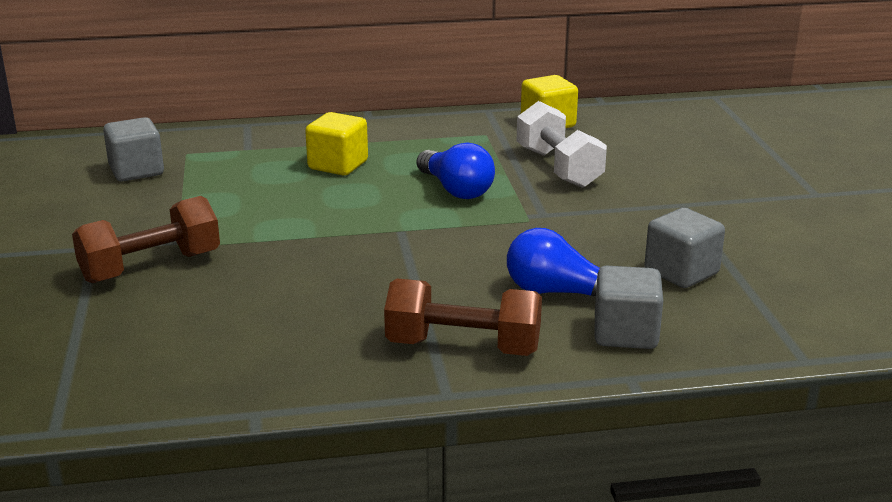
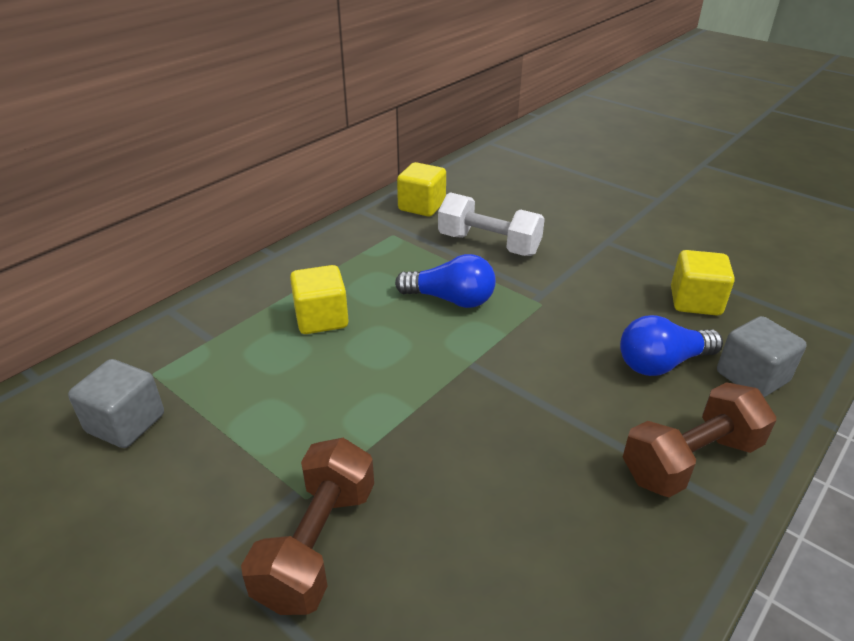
camera: 40 degrees left, 10 degrees up
grey cube [644,208,725,288] -> yellow cube [671,250,735,316]

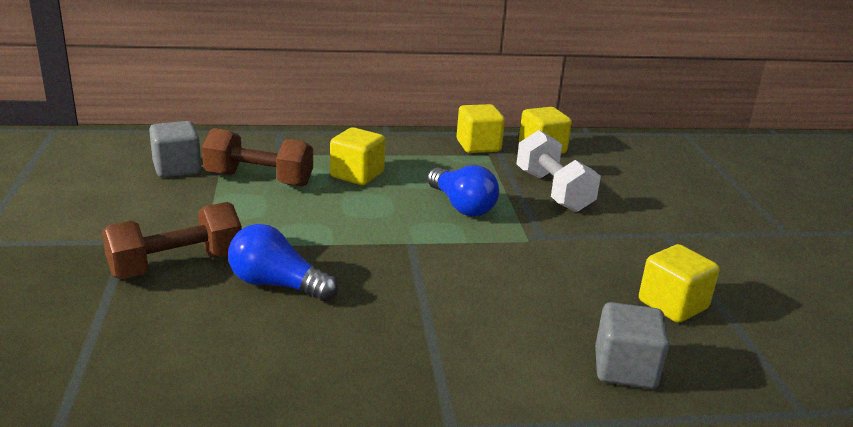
camera: 40 degrees right, 10 degrees down
blue light bulb [620,315,723,376] -> blue light bulb moved to [228,224,338,301]
brown dumbbell [623,382,776,498] -> brown dumbbell moved to [202,128,313,187]
none -> yellow cube [457,104,505,153]

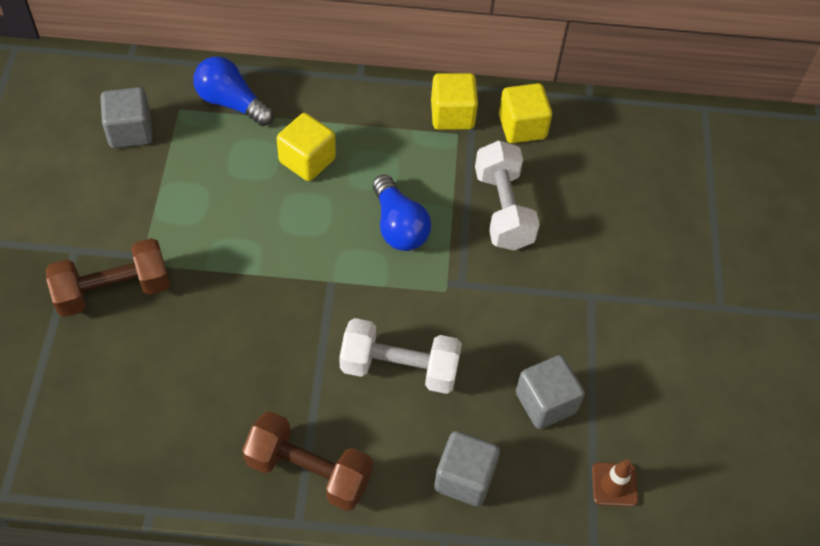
camera: 10 degrees right, 30 degrees up
brown dumbbell [202,128,313,187] -> brown dumbbell moved to [242,411,373,511]
blue light bulb [228,224,338,301] -> blue light bulb moved to [193,57,274,126]
yellow cube [639,244,720,323] -> grey cube [516,355,585,429]
none -> white dumbbell [339,318,462,394]
none -> brown traffic cone [592,459,638,507]

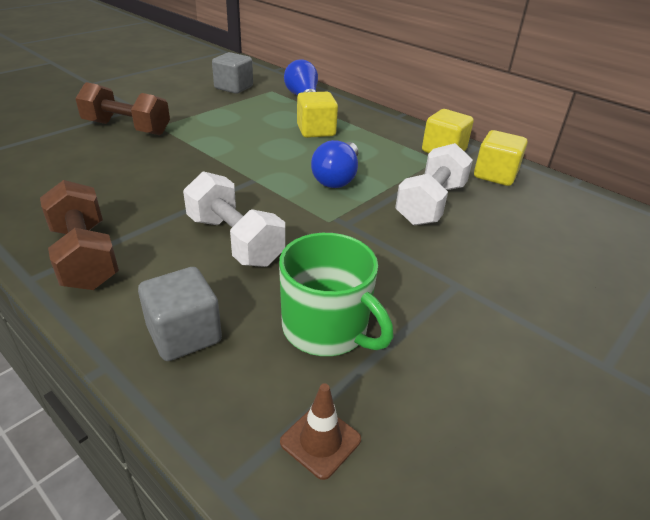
camera: 40 degrees right, 20 degrees down
grey cube [516,355,585,429] -> green mug [279,233,393,356]

